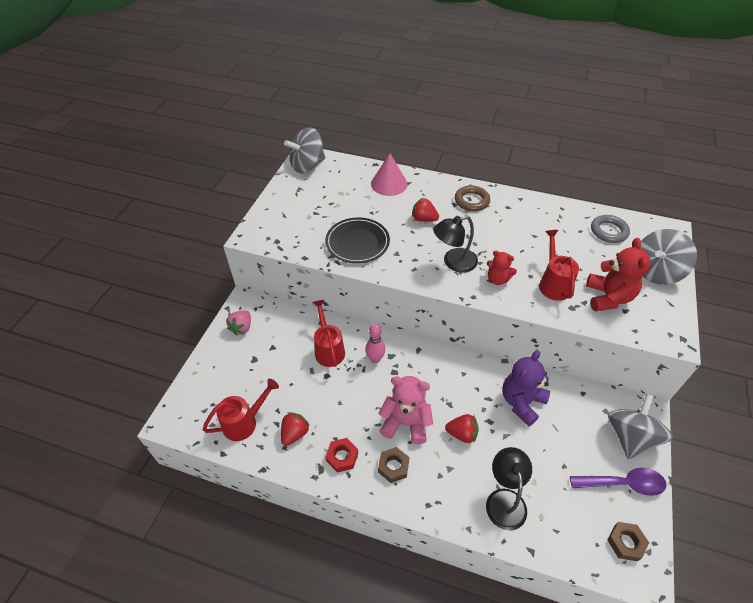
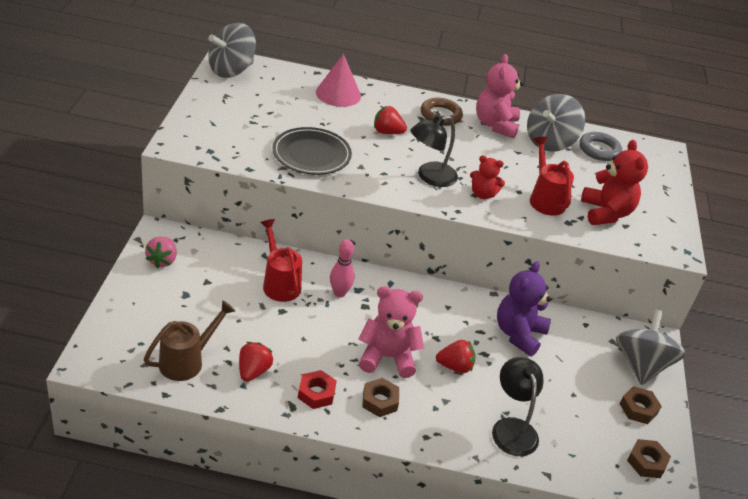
camera: 15 degrees left, 10 degrees down
red watering can [203,379,279,441] -> brown watering can [144,300,235,381]
purple spoon [570,468,667,496] -> brown nut [620,386,662,424]
grey spinning top [640,229,697,285] -> grey spinning top moved to [527,94,585,152]
none -> pink teddy bear [476,54,524,139]

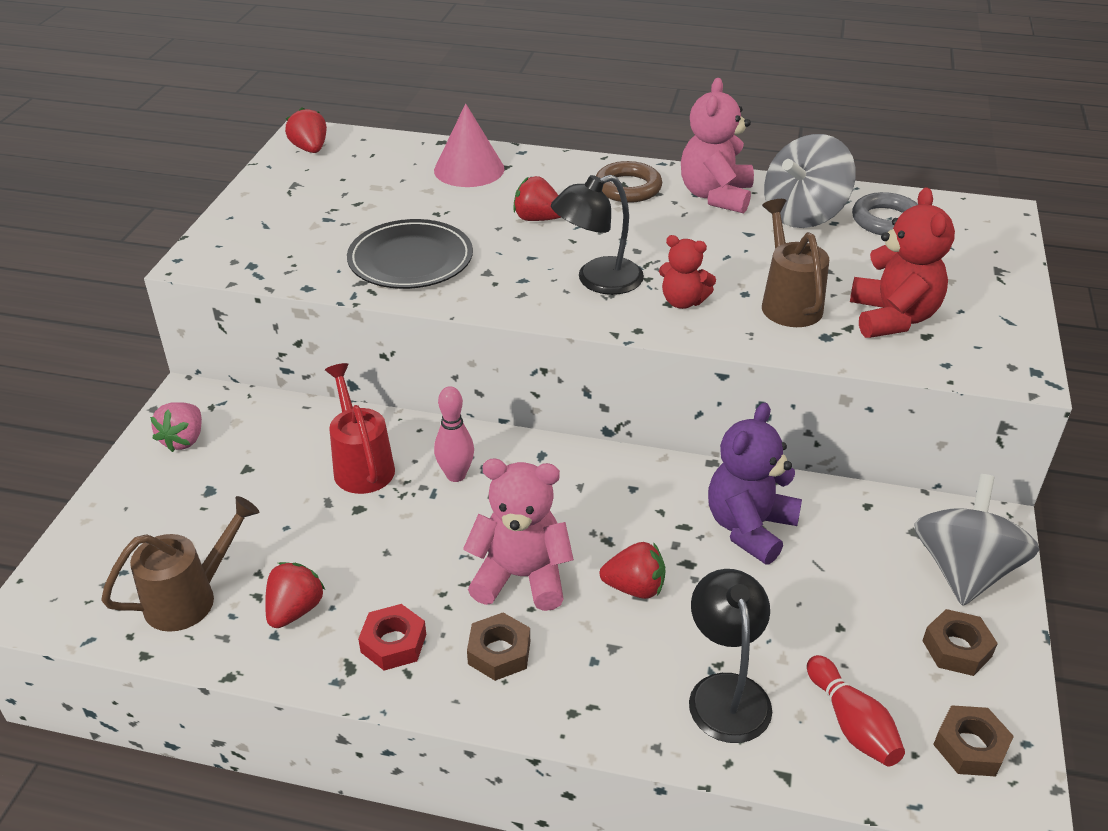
camera: 10 degrees right, 0 degrees up
grey spinning top [208,23,256,78] -> red strawberry [285,107,327,153]
red watering can [530,136,574,216] -> brown watering can [762,199,829,327]
none -> red bowling pin [807,655,905,766]

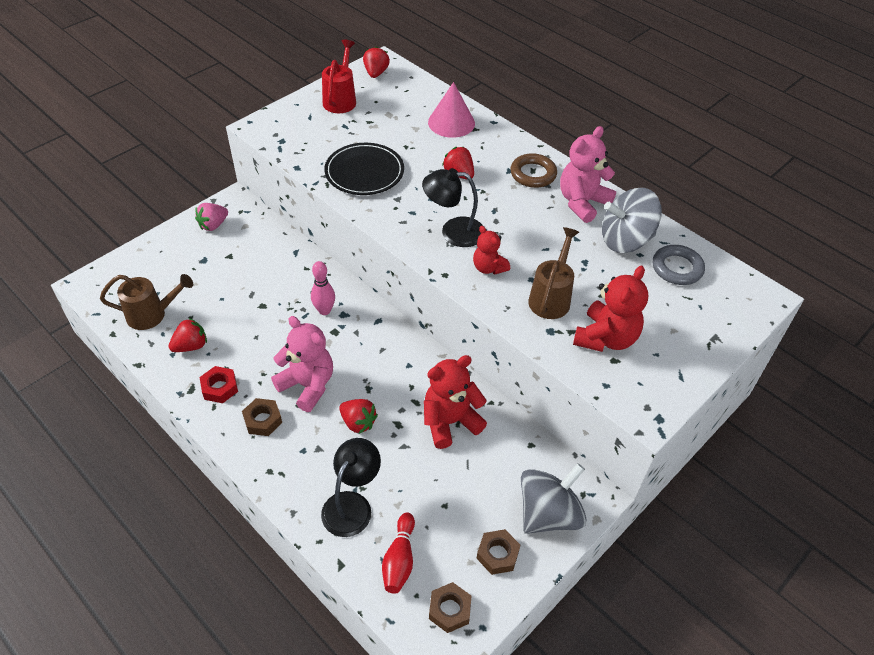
camera: 30 degrees right, 10 degrees up
red watering can [325,363,395,494] -> red watering can moved to [322,40,356,113]
purple teddy bear [708,403,802,565] -> red teddy bear [424,355,487,449]

